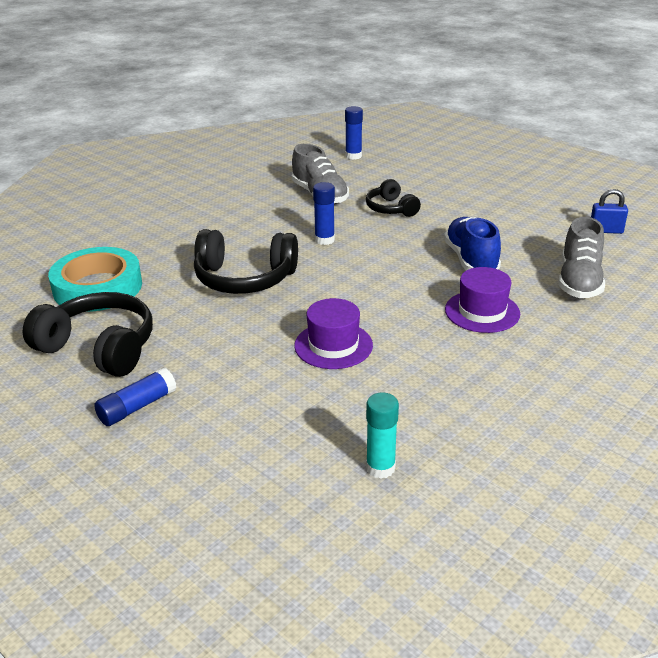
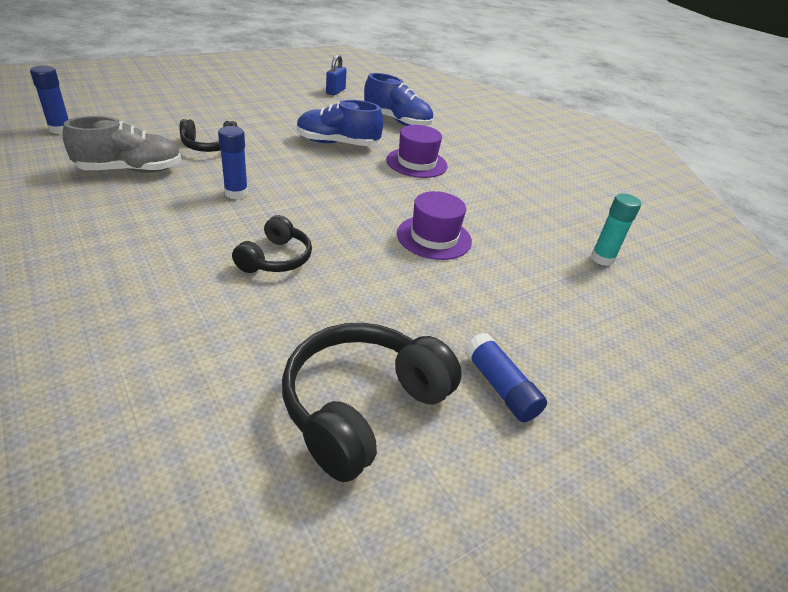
camera: 80 degrees left, 5 degrees up
turquoise tape [48,247,142,312] -> none
black headphones [194,229,298,294] -> black headphones [232,215,312,273], size x0.58
grey shoe [558,217,605,298] -> blue shoe [364,73,433,126]

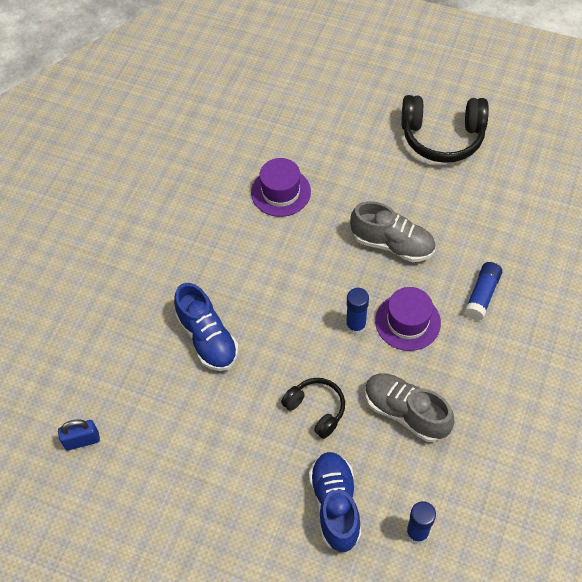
camera: 120 degrees left, 20 degrees up
black headphones [232,215,312,273] -> grey shoe [350,201,435,262]
blue shoe [364,73,433,126] -> blue shoe moved to [309,452,361,552]
purple hat [386,125,447,178] -> purple hat moved to [375,287,441,351]
blue glue stick [464,333,547,422] -> blue glue stick moved to [464,262,502,321]
turquoise glue stick [591,193,641,266] -> none

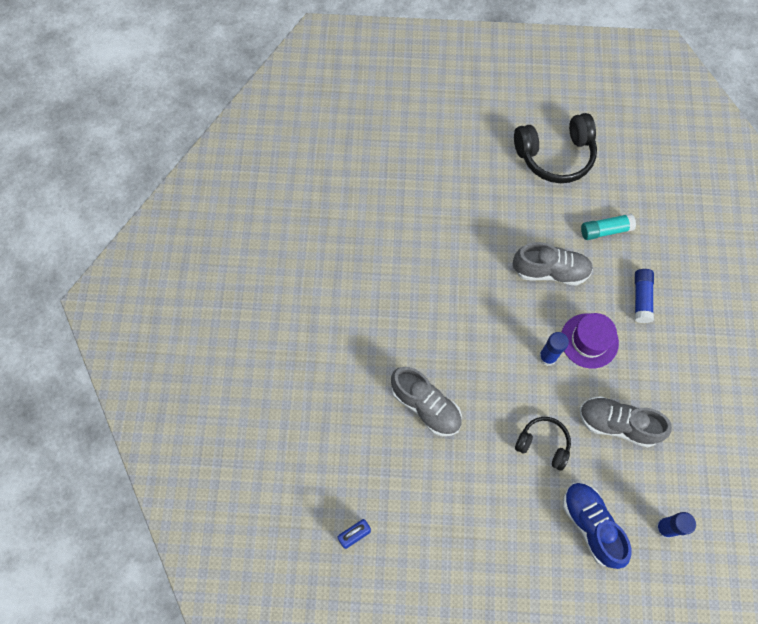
camera: 20 degrees left, 10 degrees up
blue shoe [174,283,239,371] -> grey shoe [391,367,462,436]
purple hat [251,158,311,217] -> none
none -> turquoise glue stick [581,214,636,240]

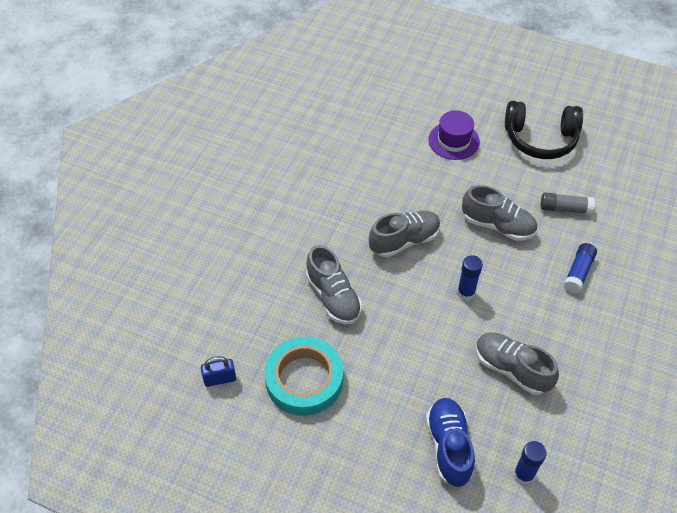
camera: 20 degrees right, 15 degrees down
black headphones [515,417,571,471] -> none
purple hat [562,313,619,369] -> purple hat moved to [428,110,480,160]
turquoise glue stick [581,214,636,240] -> grey glue stick [541,192,595,215]
none -> turquoise tape [264,336,343,416]
none -> grey shoe [369,211,441,257]

